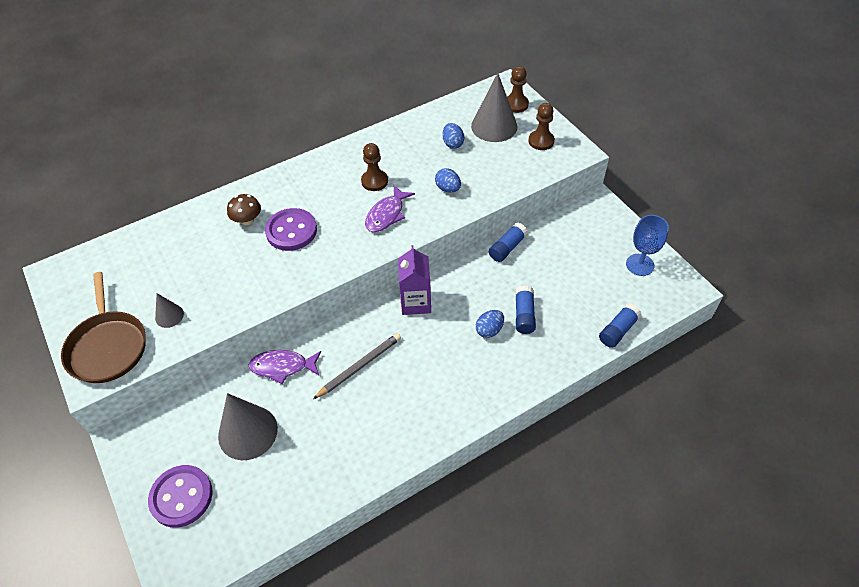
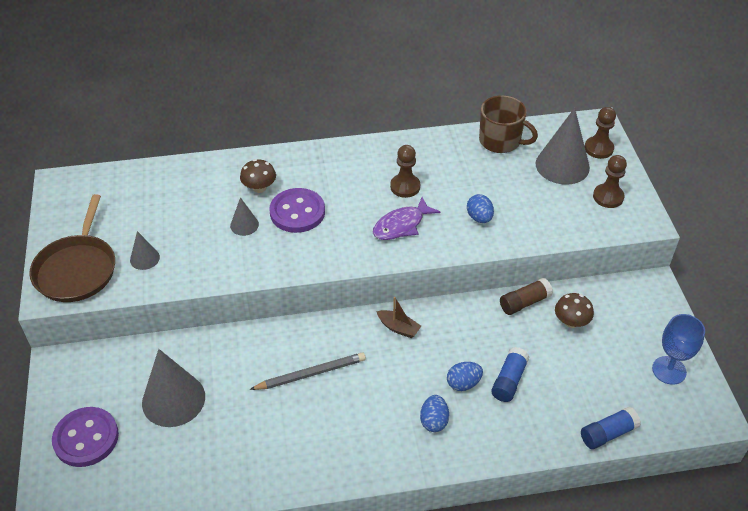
camera: 20 degrees right, 5 degrees down
purple fish [248,350,321,384] -> none
purple carton [398,245,431,315] -> brown boat [376,297,421,338]
blue egg [442,123,464,149] -> blue egg moved to [420,395,449,432]
blue glue stick [489,223,528,262] -> brown glue stick [500,278,553,315]
none -> grey cone [230,197,259,236]
none -> brown mug [479,95,538,153]
none -> brown mushroom [555,293,594,328]

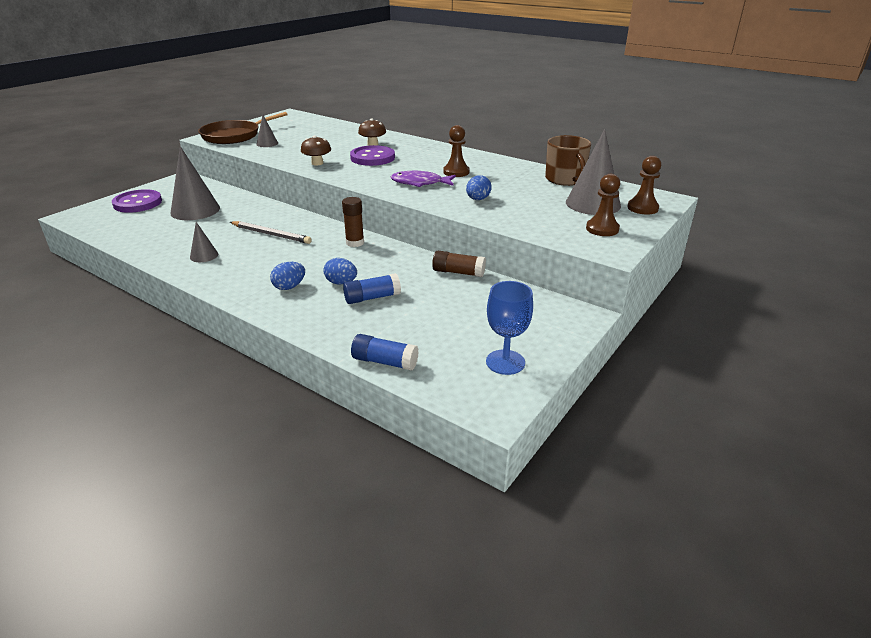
camera: 45 degrees right, 15 degrees down
grey cone [230,197,259,236] -> grey cone moved to [190,222,218,262]
brown boat [376,297,421,338] -> brown glue stick [342,197,364,247]
brown mushroom [555,293,594,328] -> brown mushroom moved to [301,135,331,166]

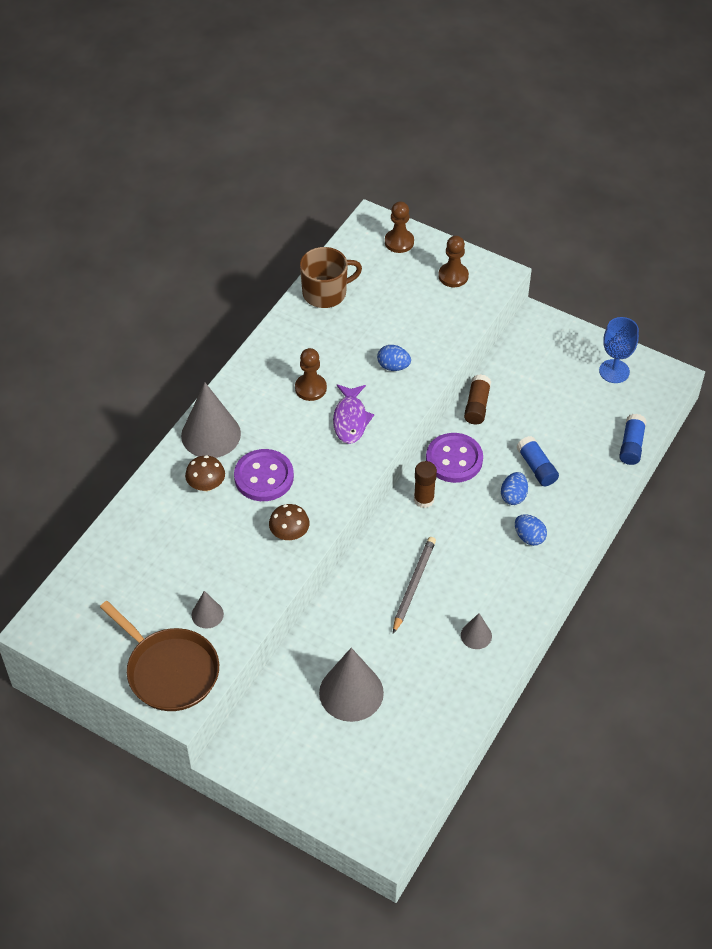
camera: 95 degrees left, 20 degrees up
purple button [112,189,162,213] -> purple button moved to [426,433,483,483]
grey cone [566,129,621,215] -> grey cone moved to [181,382,241,458]

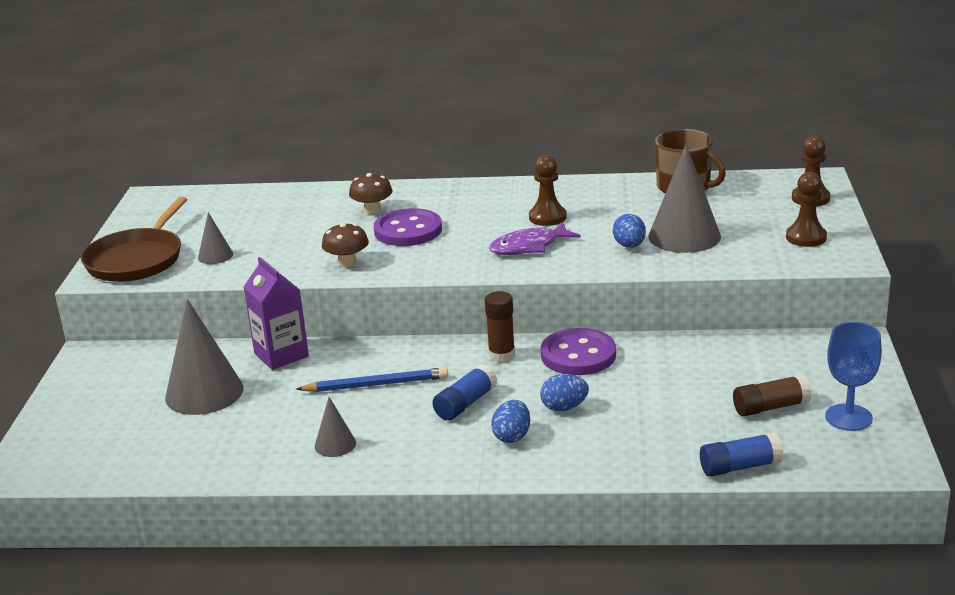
camera: 65 degrees right, 25 degrees down
grey cone [181,382,241,458] -> grey cone moved to [648,144,721,253]
grey pencil [393,537,436,634] -> blue pencil [296,367,448,392]
brown glue stick [464,374,491,424] -> brown glue stick moved to [733,374,812,416]
blue glue stick [517,436,559,486] -> blue glue stick moved to [432,364,497,421]
none -> purple carton [244,257,309,370]

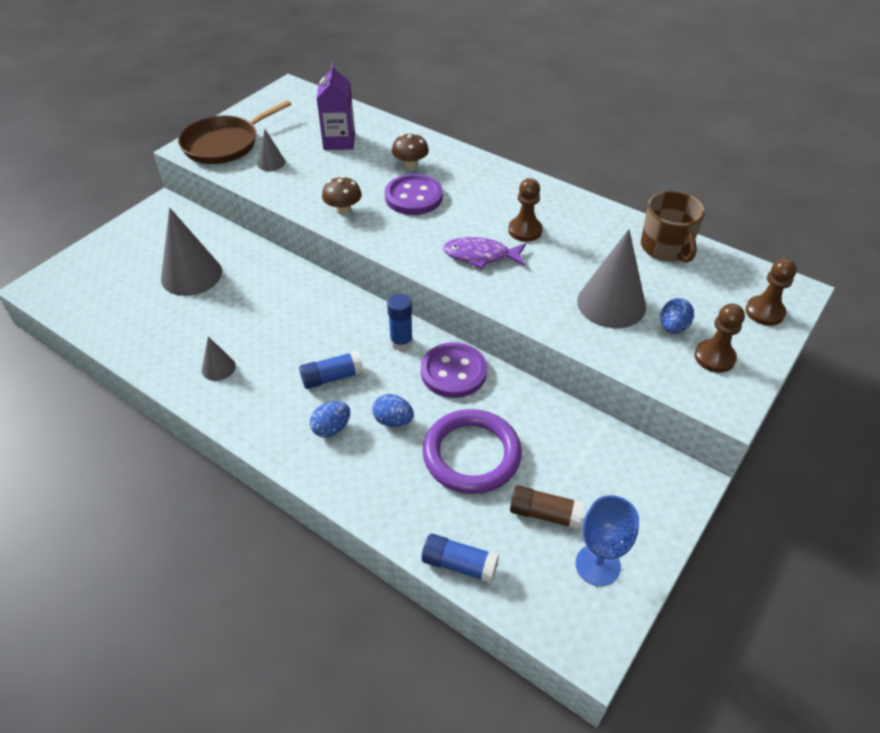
camera: 30 degrees right, 20 degrees up
purple carton [244,257,309,370] -> purple carton moved to [317,63,355,150]
blue pencil [296,367,448,392] -> none
brown glue stick [485,291,515,362] -> blue glue stick [387,294,413,350]
blue egg [613,214,646,248] -> blue egg moved to [660,298,694,334]
none -> purple ring [423,409,522,494]

